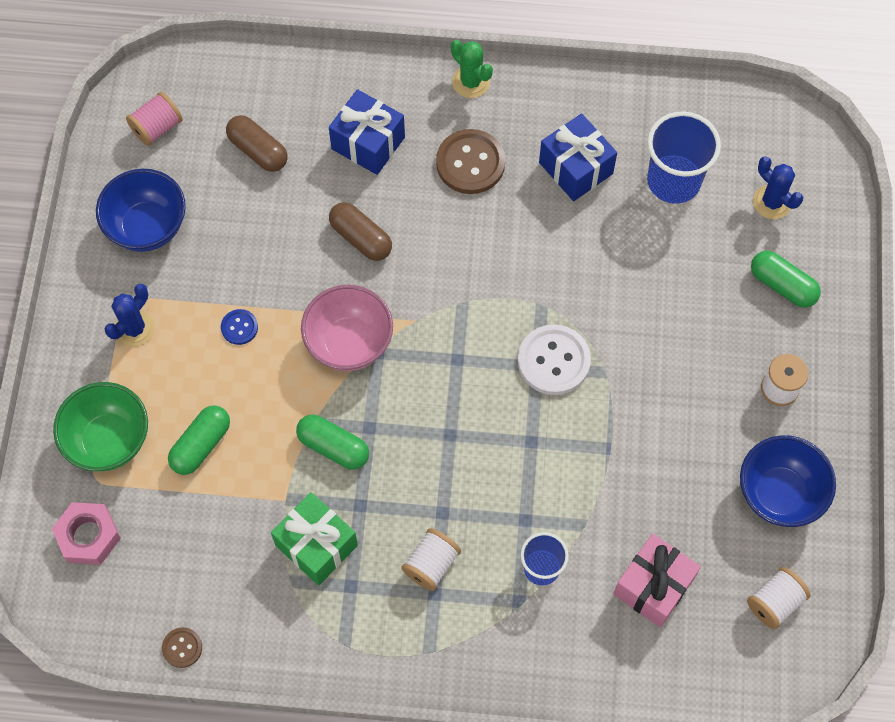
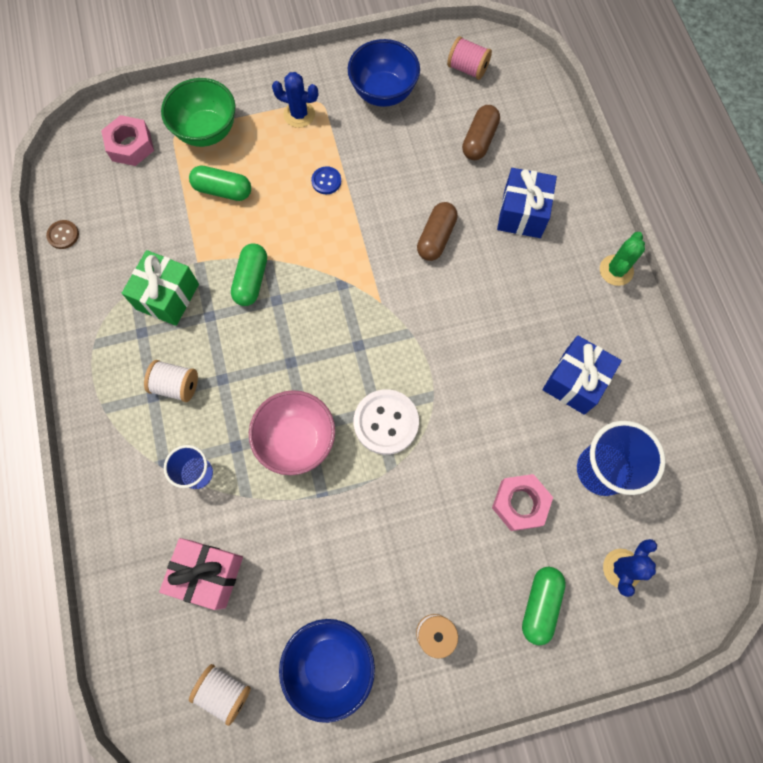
camera: 70 degrees right, 5 degrees up
pink bowl [301,285,393,371] -> pink bowl moved to [249,390,335,475]
brown button [436,129,505,194] -> none
none -> pink nut [492,474,553,531]

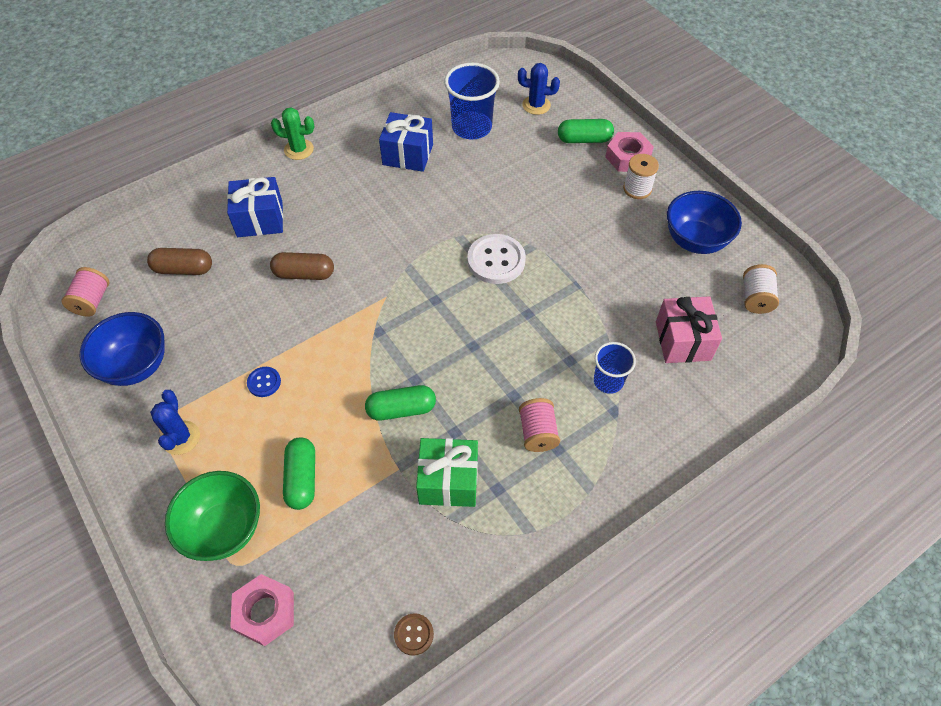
camera: 110 degrees left, 15 degrees down
white spool [144,360,198,402] -> pink spool [519,398,560,452]
pink bowl [249,390,335,475] -> none
pink nut [492,474,553,531] -> pink nut moved to [605,132,654,172]

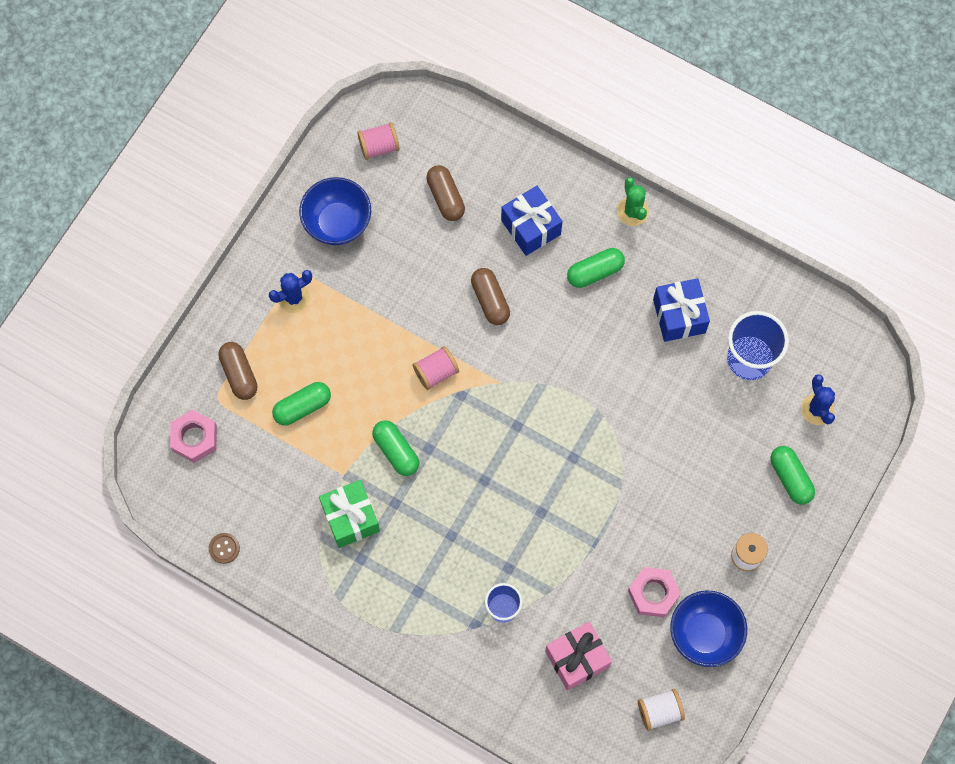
camera: 65 degrees right, 15 degrees up
green bowl [165,471,260,561] -> brown capsule [218,342,257,400]
blue button [247,367,281,397] -> none
white button [467,234,526,284] -> none
pink spool [519,398,560,452] -> pink spool moved to [413,346,459,390]
pink nut [605,132,654,172] -> pink nut moved to [628,567,681,617]
none -> green capsule [567,248,625,288]

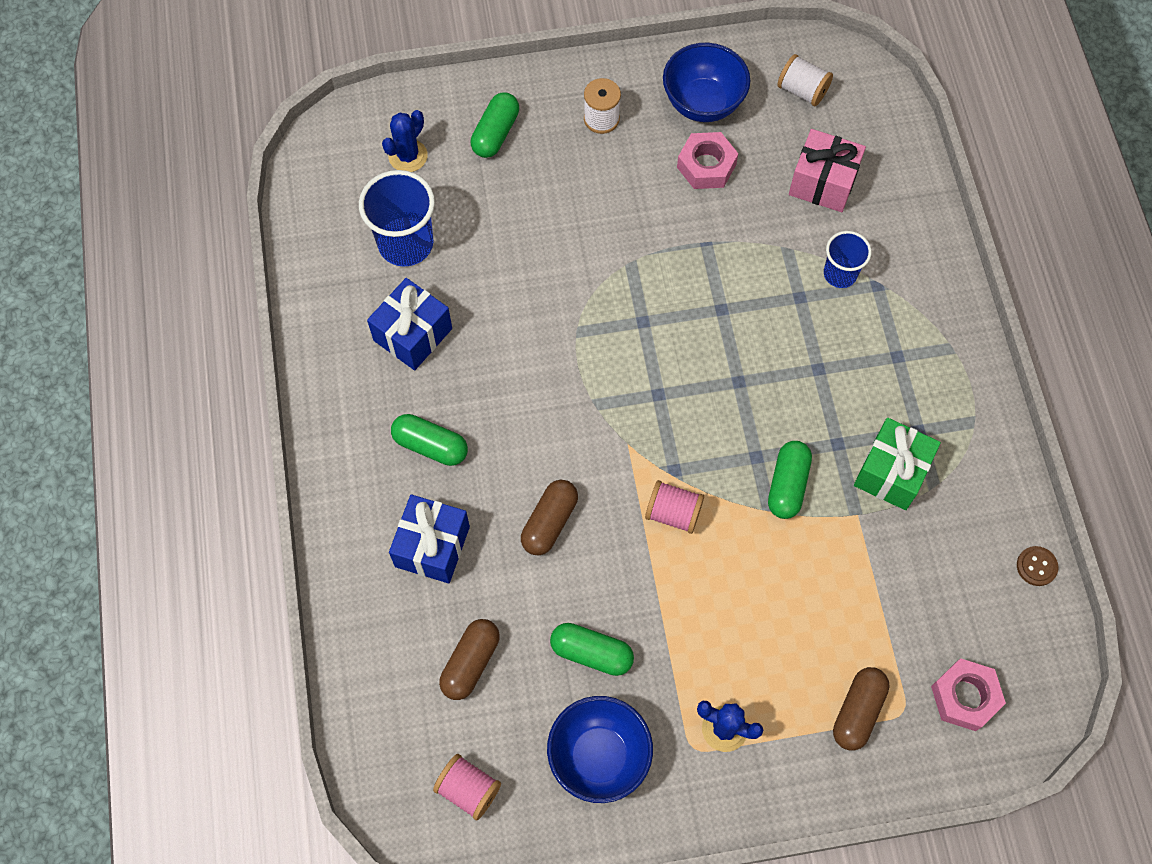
camera: 130 degrees left, 5 degrees down
green capsule [272,382,331,426] -> green capsule moved to [550,623,634,676]
green cactus [617,177,649,226] -> none

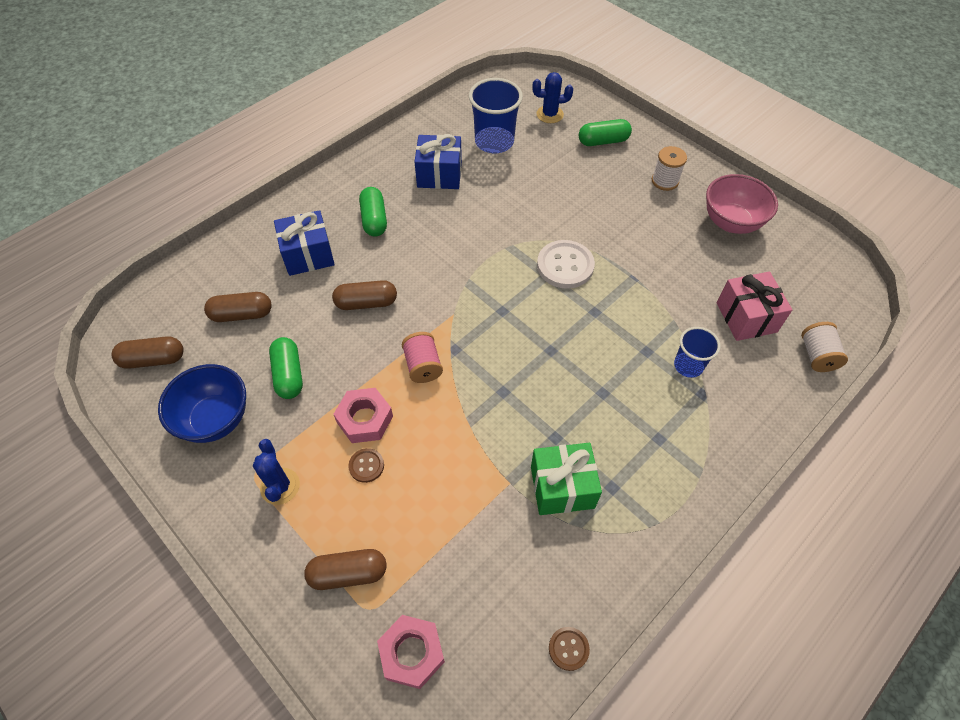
camera: 55 degrees right, 10 degrees down
pink spool [433,754,501,820] -> brown capsule [112,336,184,369]
blue bowl [663,43,750,122] -> pink bowl [706,174,778,234]
pink nut [677,132,738,189] -> pink nut moved to [334,388,393,443]
green capsule [768,441,812,519] -> none
white spool [777,54,833,106] -> white spool moved to [801,322,848,372]
none -> brown button [348,448,384,483]
none -> white button [537,240,595,289]

